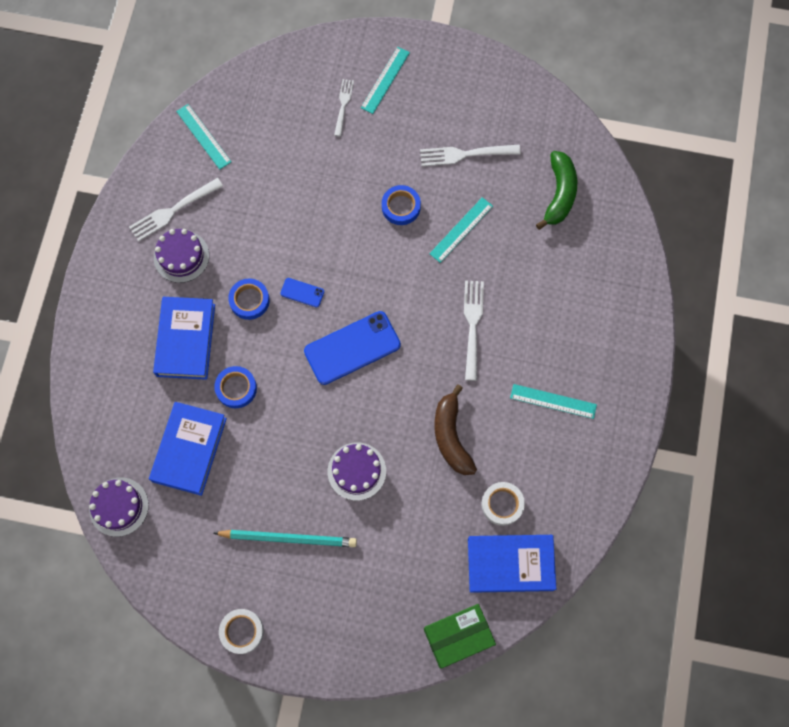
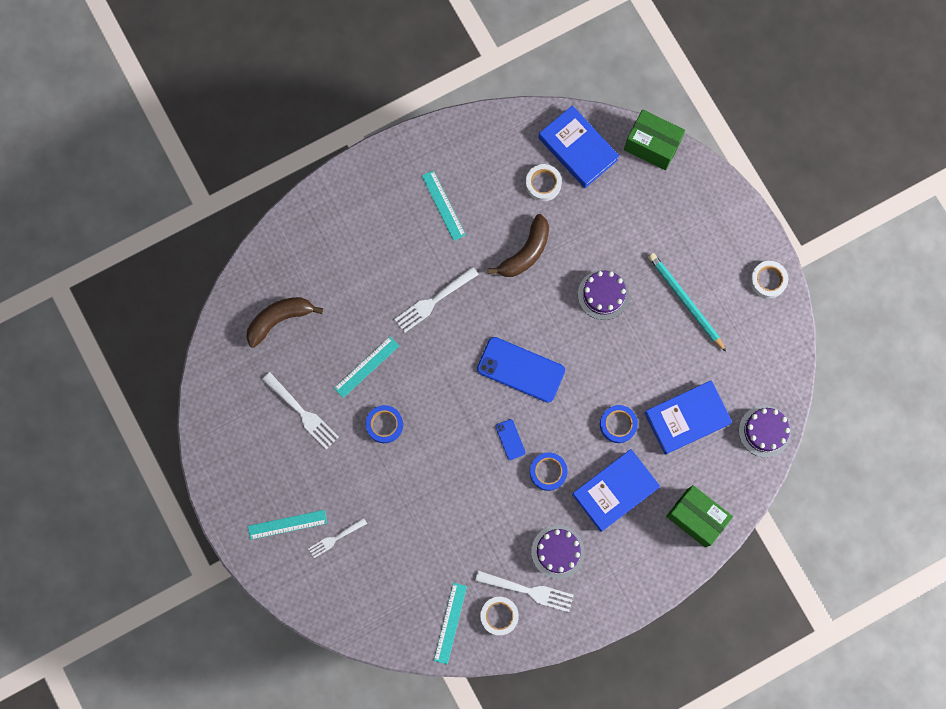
camera: 130 degrees left, 5 degrees up
turquoise ruler [429,197,493,263] -> turquoise ruler turned 45 degrees counterclockwise [334,337,399,398]
green banana [536,151,577,230] -> brown banana [246,297,323,348]
none -> white tape [480,597,519,636]
none -> green box [666,485,733,548]

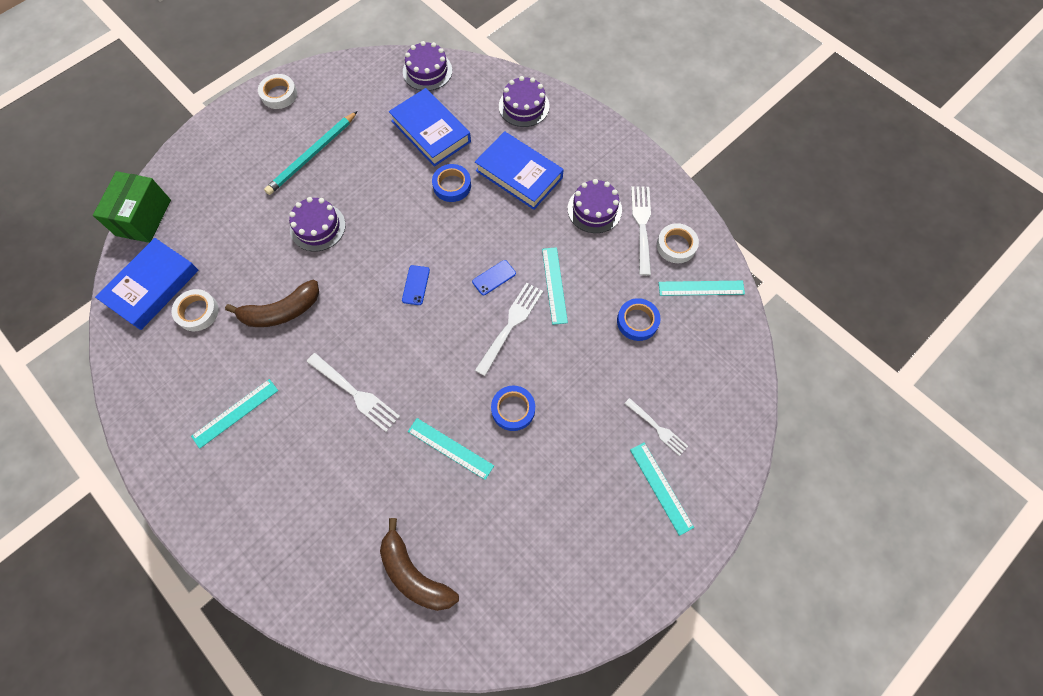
camera: 105 degrees left, 10 degrees down
white fork [262,372,339,449] -> white fork moved to [475,283,543,376]
blue phone [477,337,565,403] -> blue phone [402,265,430,305], size x0.46
brown banana [488,214,549,277] -> brown banana turned 135 degrees clockwise [225,280,319,327]
blue tape [530,452,568,491] -> blue tape moved to [617,298,661,341]
green box [666,485,733,548] -> purple cake [499,76,550,127]
none -> turquoise ruler [542,247,568,325]

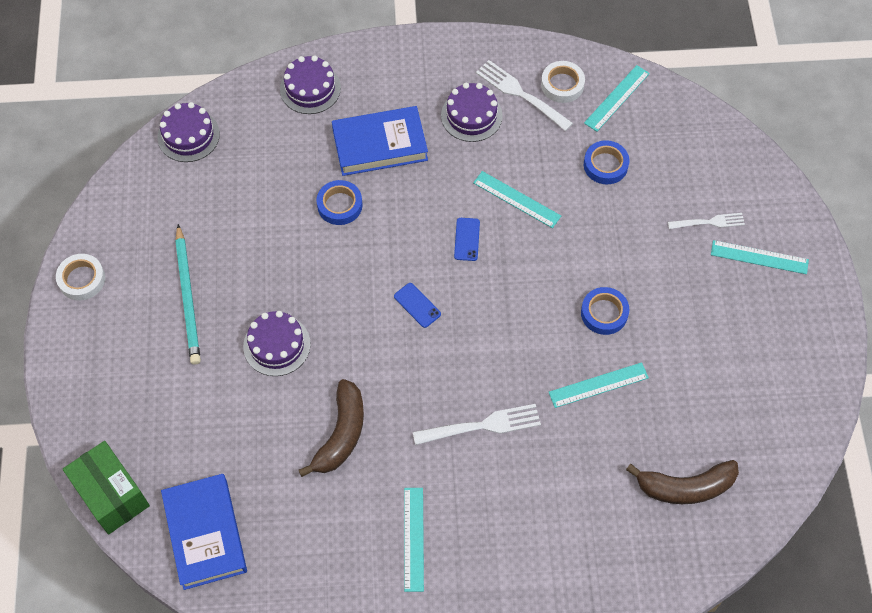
camera: 50 degrees left, 5 degrees down
white tape [171,289,219,331] -> none
blue book [389,88,471,167] -> none
white fork [475,283,543,376] -> none

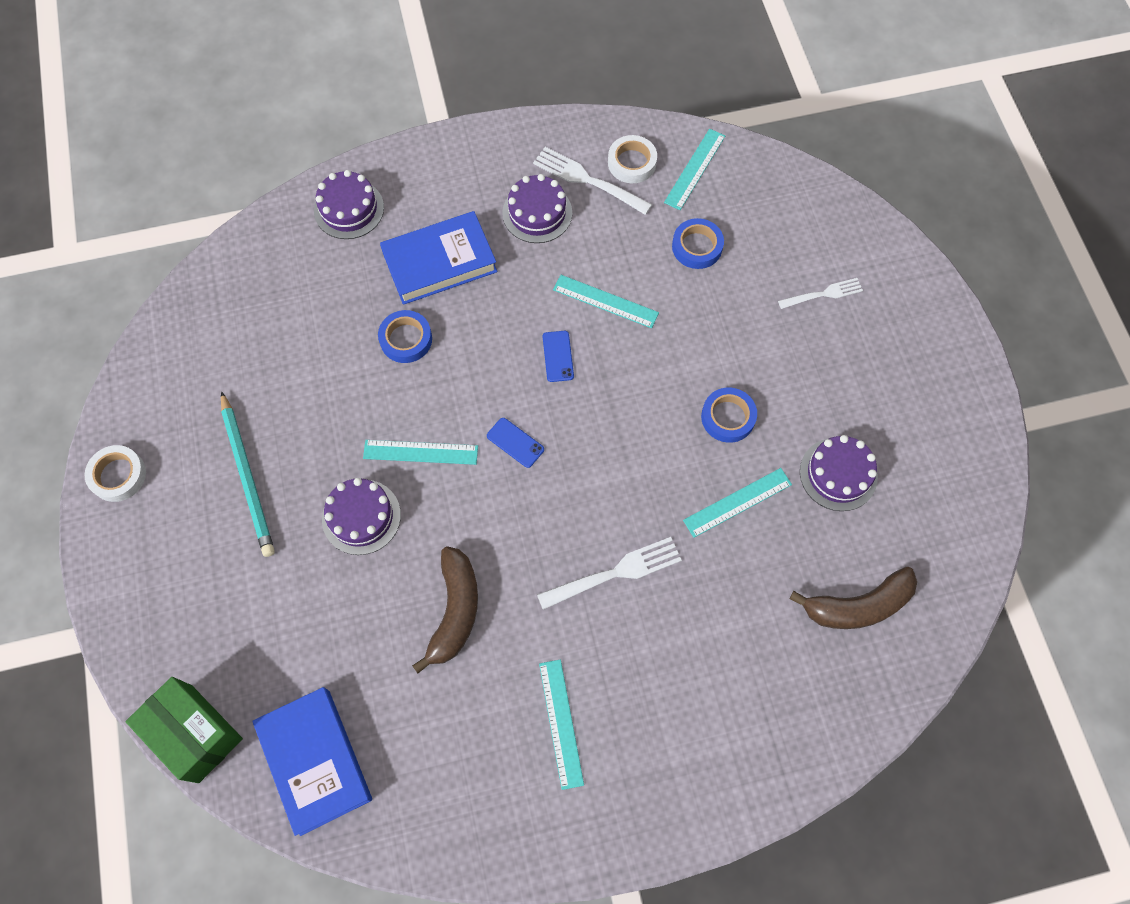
camera: 10 degrees left, 5 degrees up
purple cake [158,102,220,162] -> purple cake moved to [800,435,878,511]
turquoise ruler [711,240,809,274] -> turquoise ruler moved to [363,440,478,465]

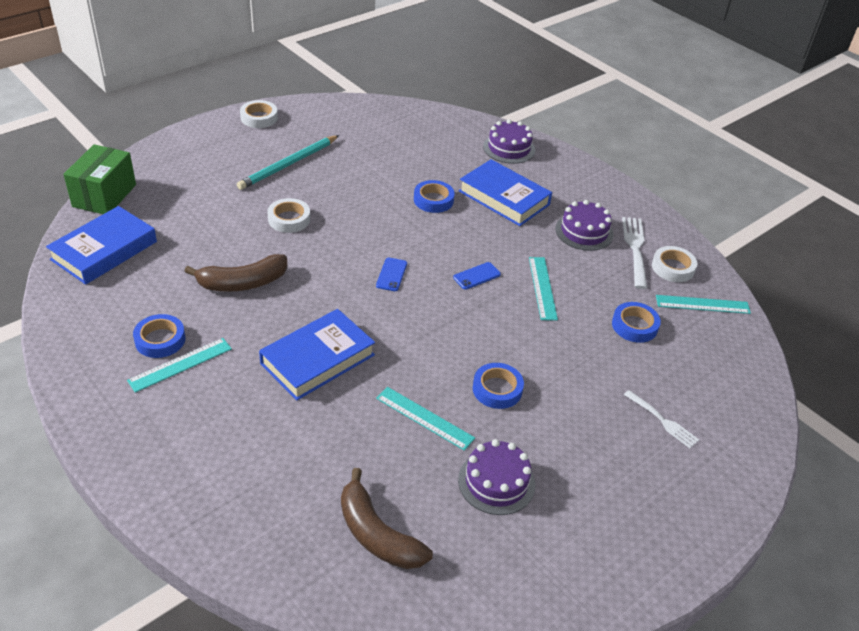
camera: 60 degrees right, 25 degrees down
purple cake [322,478,401,555] -> white tape [267,198,310,233]
turquoise ruler [363,440,478,465] -> none
white fork [537,537,682,610] -> blue book [259,309,375,400]
none -> blue tape [133,314,185,358]

